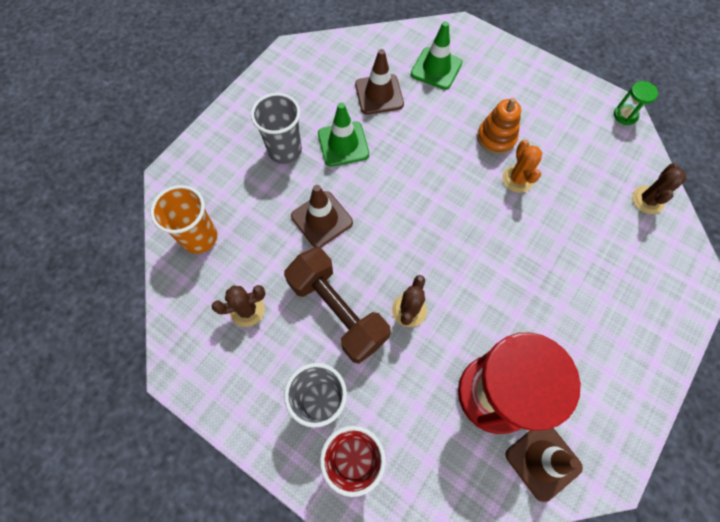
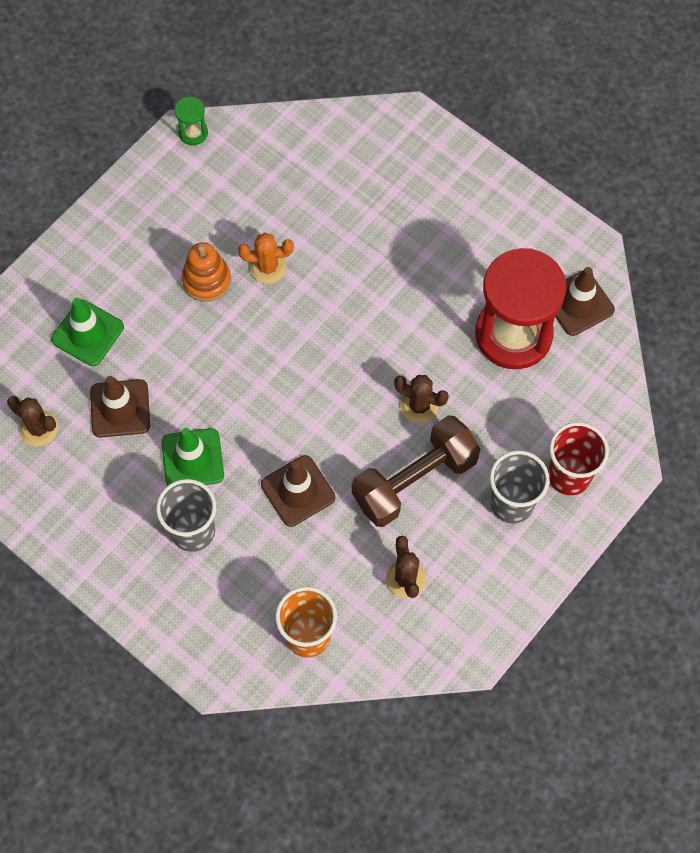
camera: 85 degrees left, 0 degrees up
brown cactus [632,163,686,214] -> brown cactus moved to [7,396,58,446]

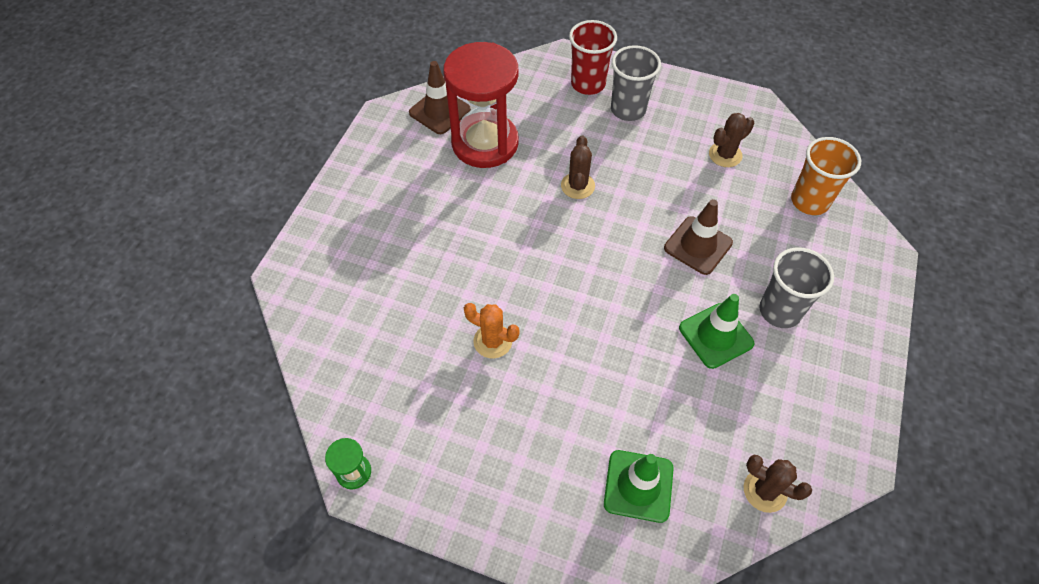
camera: 110 degrees left, 10 degrees down
brown cactus [7,396,58,446] -> brown cactus turned 75 degrees counterclockwise [744,455,812,513]
brown traffic cone [90,376,150,437] -> none
orange stacking toy [182,242,231,302] -> none
orange cactus [238,233,294,284] -> orange cactus turned 45 degrees counterclockwise [464,303,520,358]
brown dumbbell [352,415,480,527] -> none

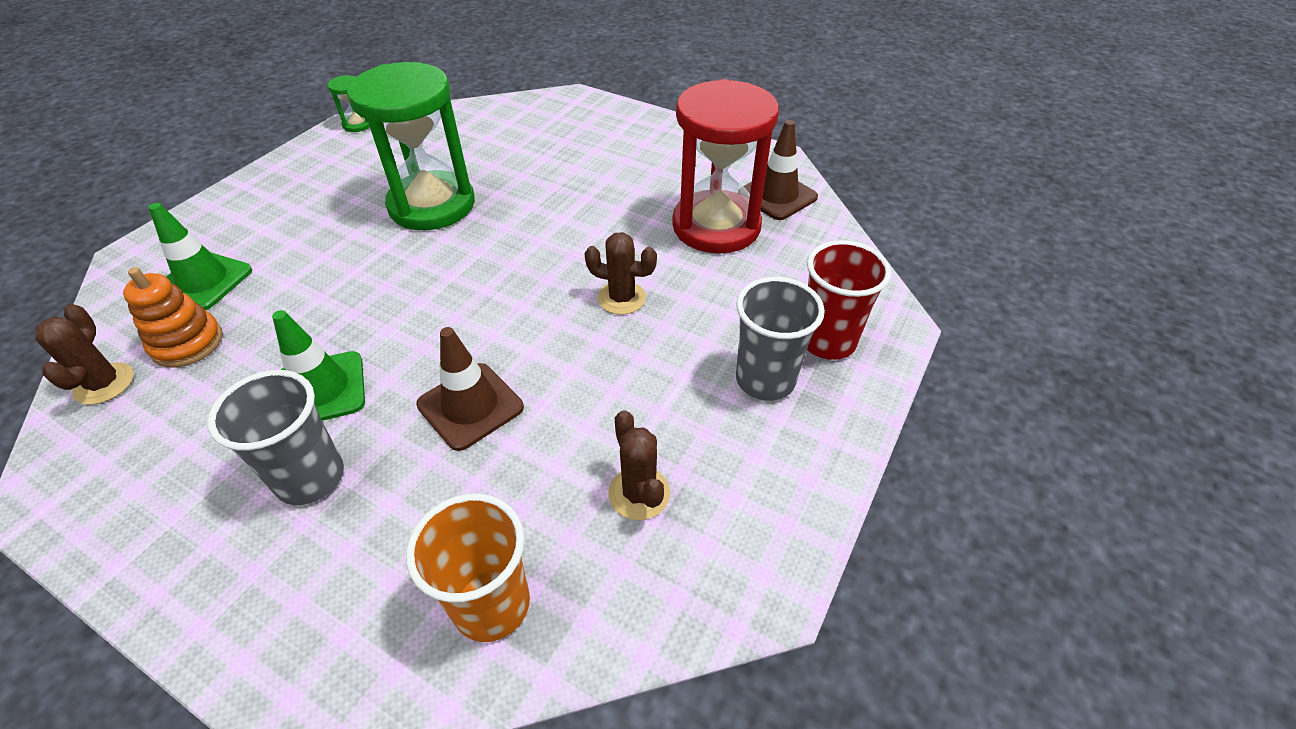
camera: 100 degrees right, 10 degrees down
orange cactus [464,303,520,358] -> green hourglass [347,62,475,230]
brown cactus [744,455,812,513] -> brown cactus turned 45 degrees counterclockwise [36,304,134,405]
none -> orange stacking toy [123,267,223,368]

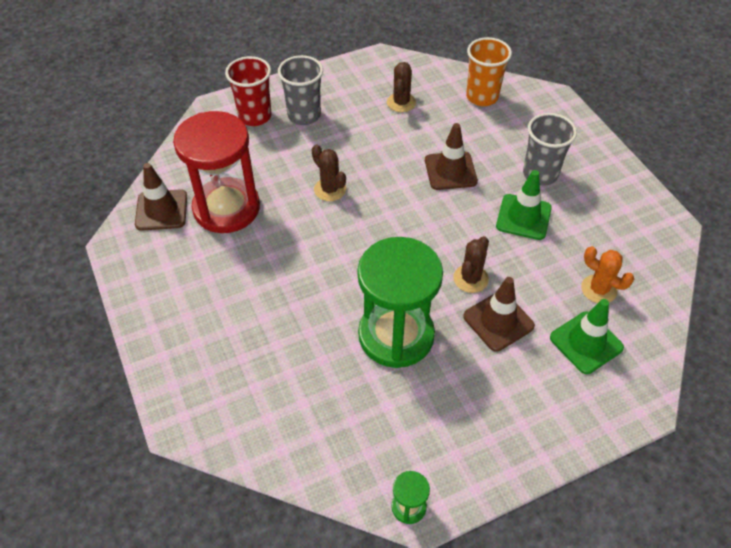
camera: 145 degrees left, 5 degrees up
brown cactus [36,304,134,405] -> brown cactus moved to [453,236,489,293]
orange stacking toy [123,267,223,368] -> orange cactus [581,246,634,303]
none -> brown traffic cone [463,277,535,352]

